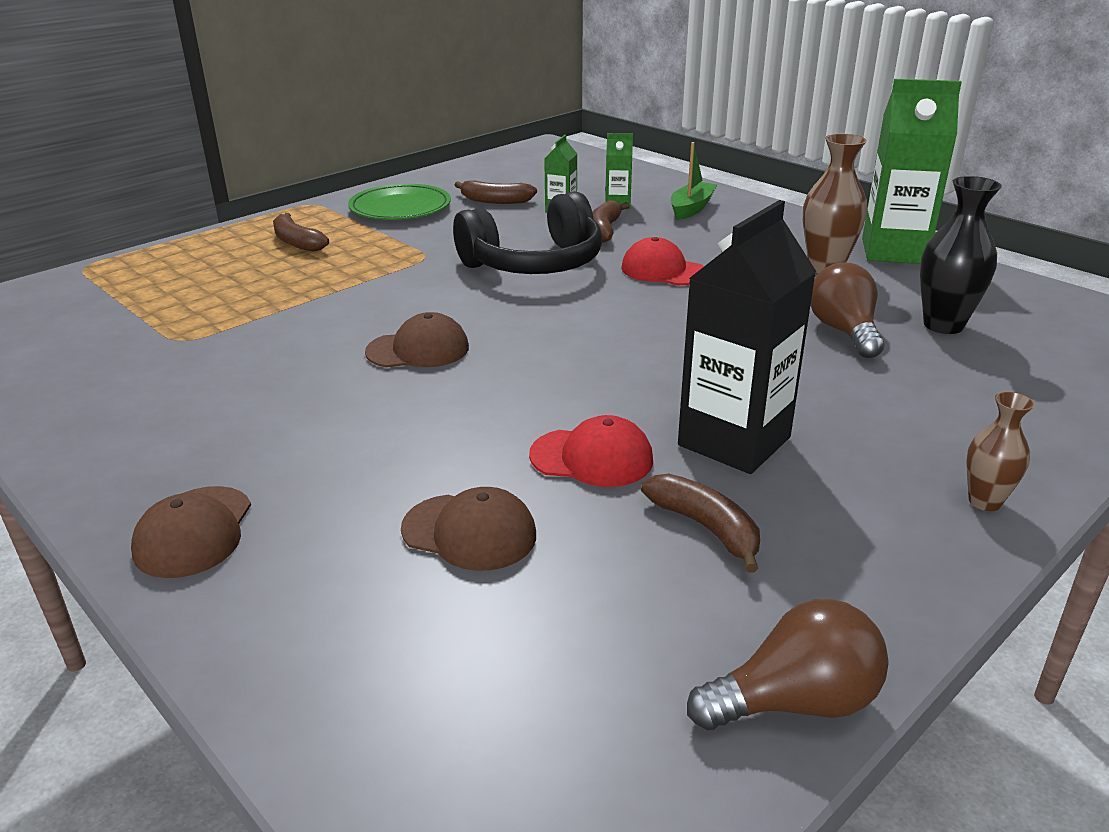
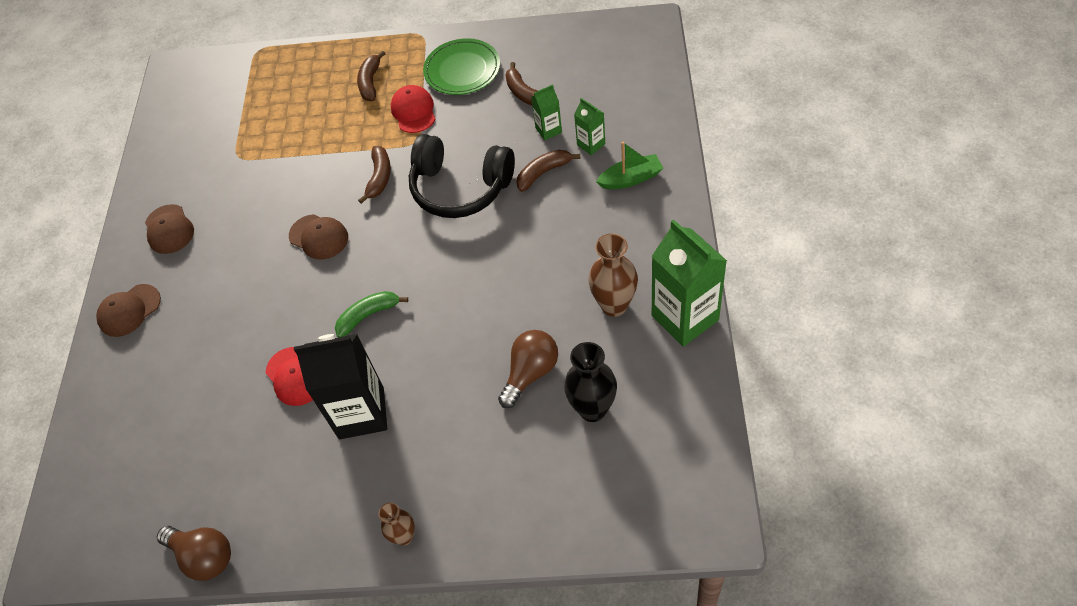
camera: 50 degrees right, 25 degrees up
brown cap [401,487,536,571] -> brown cap moved to [145,204,194,254]
red cap [621,237,704,285] -> red cap moved to [391,85,435,133]
brown banana [641,474,760,573] -> brown banana moved to [358,146,391,204]
none -> green banana [335,291,408,337]

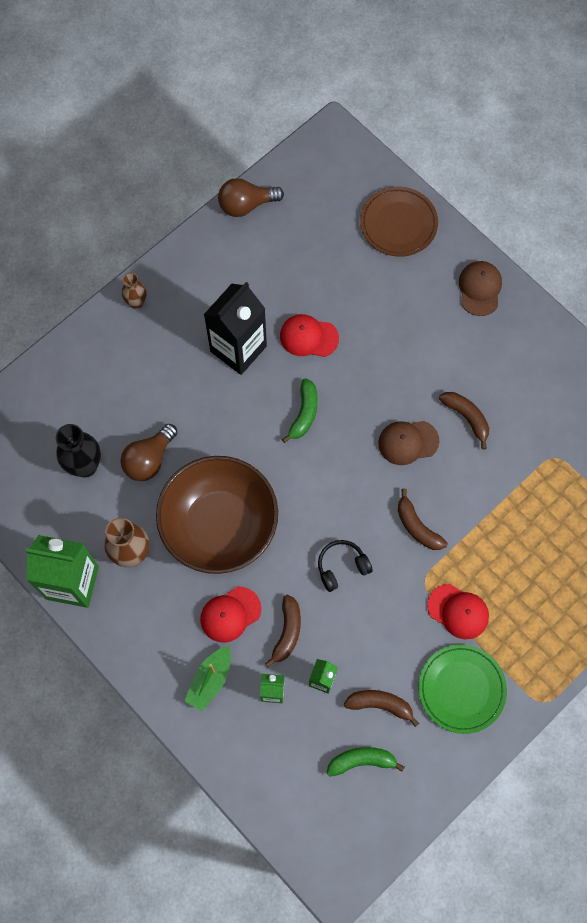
camera: 130 degrees right, 15 degrees up
brown cap [145,204,194,254] -> none
brown banana [357,50,386,101] -> brown banana moved to [439,392,489,450]
black headphones [409,134,515,218] -> black headphones [318,540,373,592], size x0.50
brown light bulb [498,330,558,408] -> brown light bulb turned 45 degrees clockwise [121,424,178,481]
none -> brown bowl [156,456,278,574]
none -> red cap [200,587,261,643]
none -> green banana [327,747,405,776]
none -> brown plate [360,187,438,257]

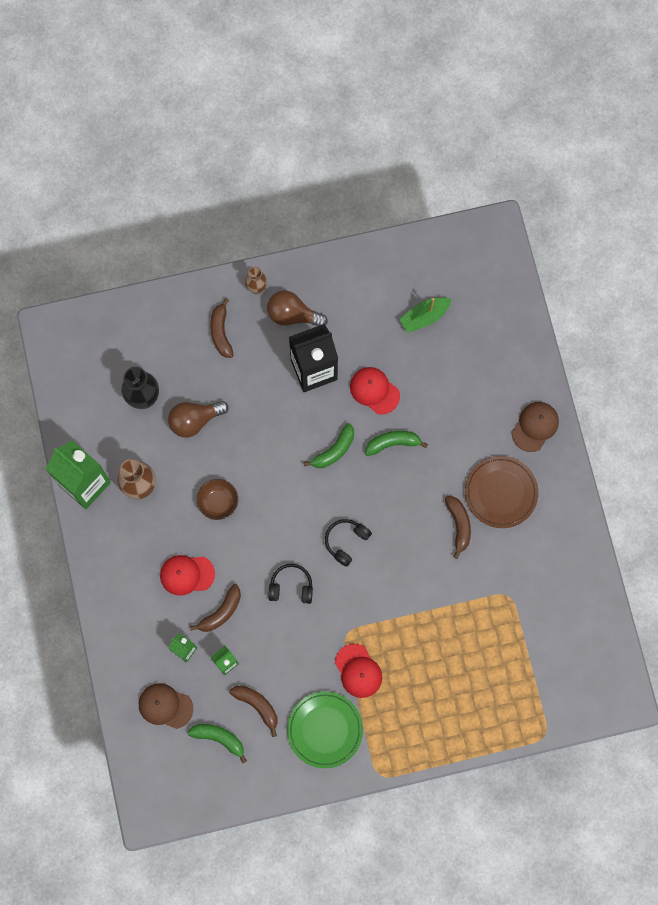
camera: 30 degrees right, 5 degrees up
brown bowl [156,456,278,574] -> brown bowl [197,479,238,520], size x0.40
green boat [185,646,231,711] -> green boat moved to [399,297,452,333]
brown light bulb [218,178,284,217] -> brown light bulb moved to [267,291,328,326]
brown plate [360,187,438,257] -> brown plate moved to [465,456,538,528]
brown cap [378,421,439,465] -> brown cap moved to [139,683,193,729]
brown banana [398,489,448,550] -> brown banana moved to [210,298,234,358]
none -> black headphones [325,519,372,567]
none -> green banana [365,431,428,456]

